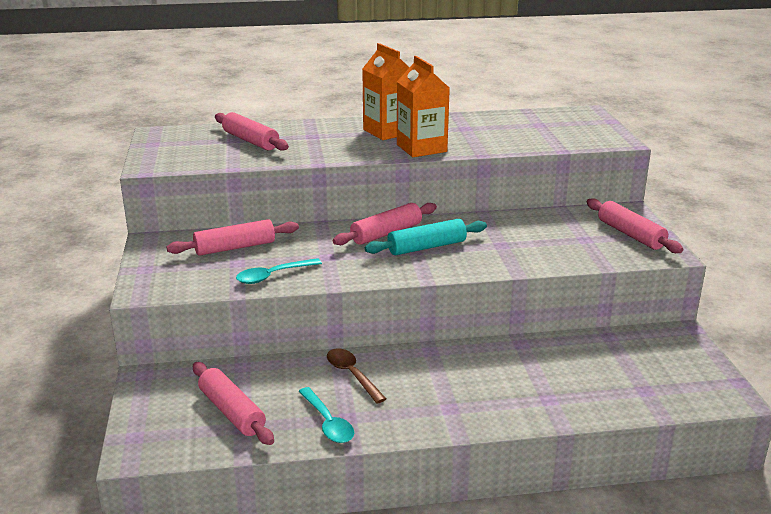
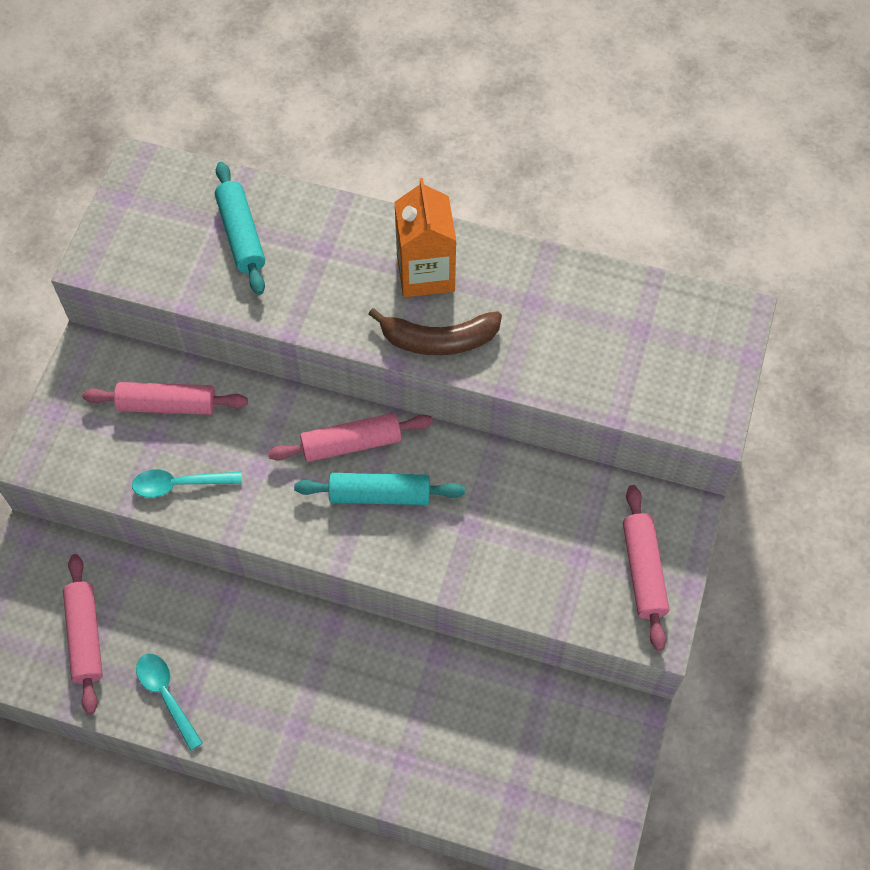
camera: 25 degrees right, 35 degrees up
pink rolling pin [215,112,289,151] -> turquoise rolling pin [215,162,265,295]
turquoise spoon [298,387,354,443] -> turquoise spoon turned 150 degrees clockwise [136,654,203,751]
brown spoon [327,348,386,403] -> none
orange carton [397,56,450,157] -> brown banana [368,308,502,355]

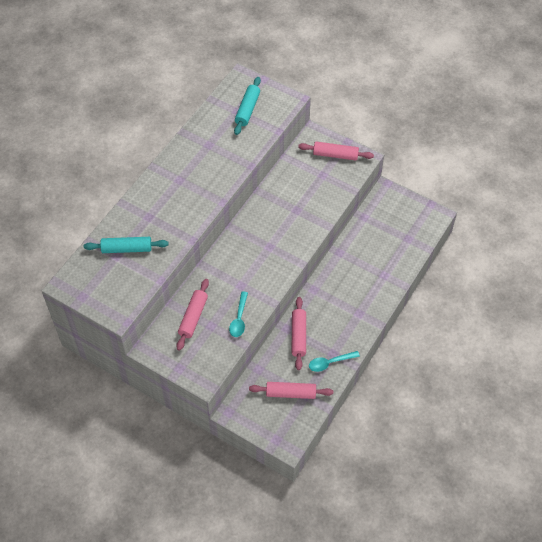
camera: 75 degrees left, 5 degrees down
pink rolling pin [268,413,433,462] -> pink rolling pin moved to [292,297,306,370]
turquoise rolling pin [294,473,465,505] -> turquoise rolling pin moved to [234,77,261,135]
brown banana [368,308,502,355] -> none
orange carton [394,178,456,297] -> none

